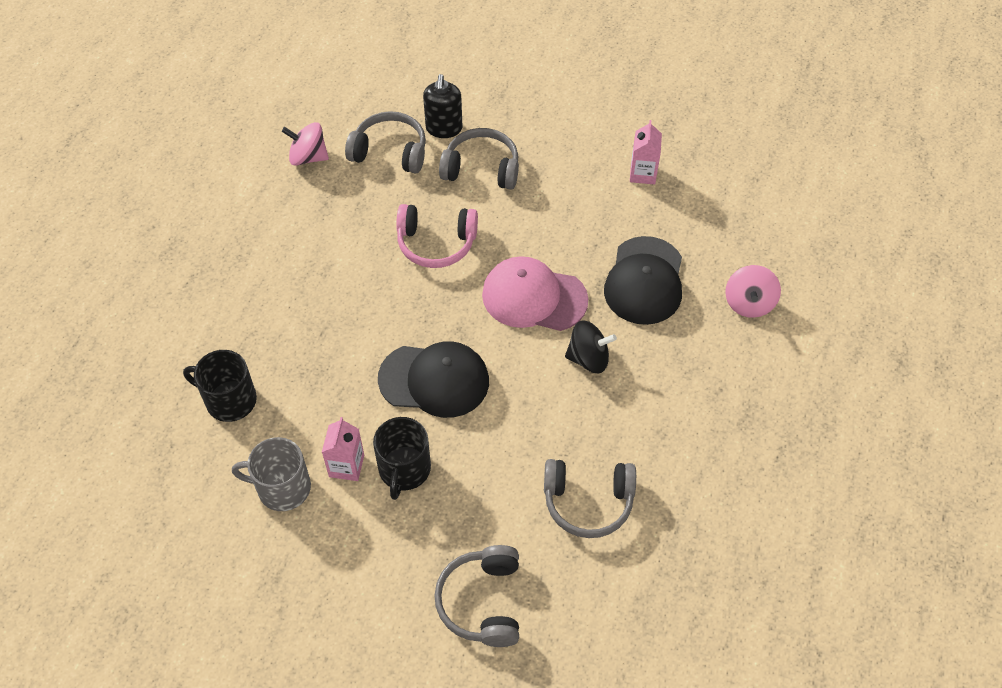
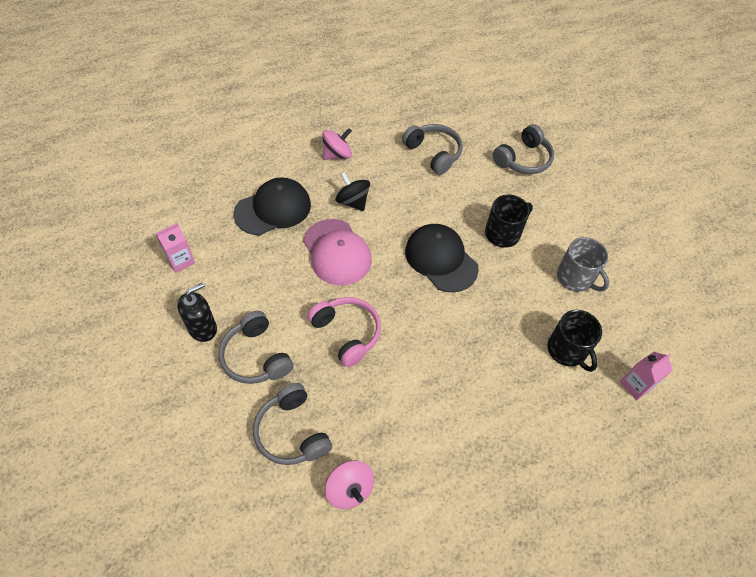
camera: 135 degrees left, 0 degrees up
pink carton [322,417,364,481] -> pink carton moved to [620,352,672,400]
black soap dispenser [423,74,463,138] -> black soap dispenser moved to [177,282,217,342]
pink spinning top [725,265,781,318] -> pink spinning top moved to [322,128,352,160]

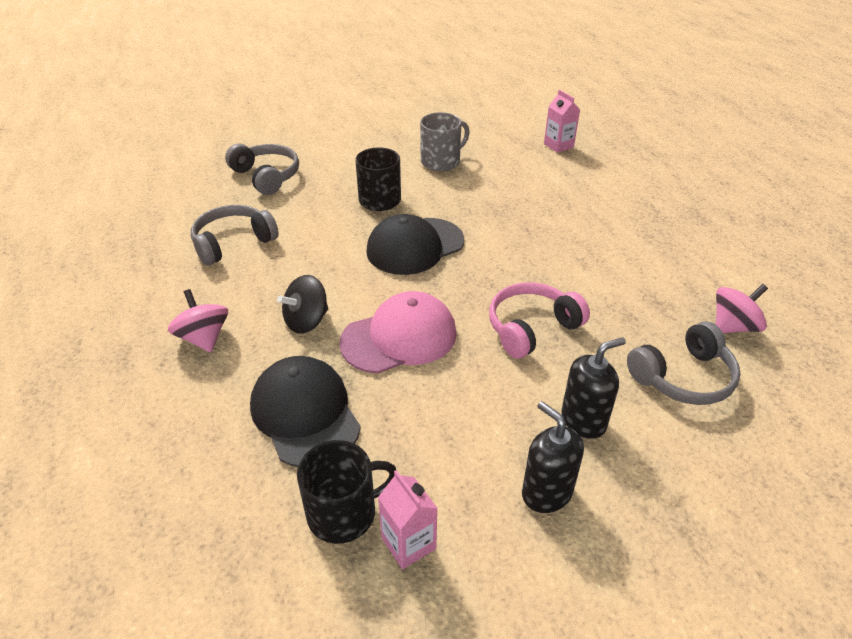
camera: 85 degrees left, 15 degrees down
grey headphones [219,311,294,384] -> black soap dispenser [562,337,626,439]
black mug [547,310,602,372] -> black mug moved to [297,440,396,544]

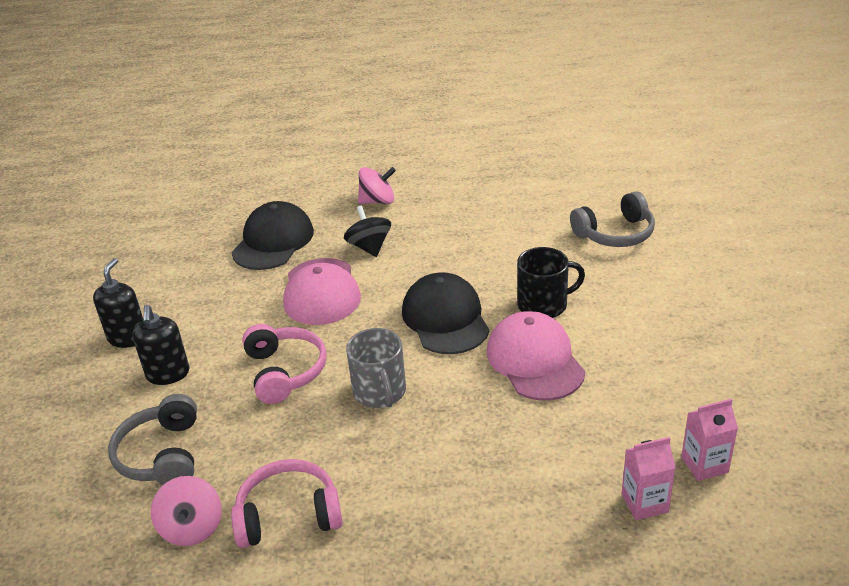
camera: 110 degrees right, 5 degrees down
grey headphones [191,205,279,266] -> none
black cap [250,356,361,467] -> black cap turned 60 degrees counterclockwise [231,201,314,270]
black mug [297,440,396,544] -> none
pink carton [378,470,438,569] -> pink carton moved to [681,399,738,481]
grey mug [420,112,470,171] -> grey mug moved to [346,328,406,408]
black soap dispenser [522,401,584,513] -> black soap dispenser turned 60 degrees counterclockwise [93,258,143,348]
none -> pink headphones [231,459,343,548]
none -> pink cap [487,311,585,401]

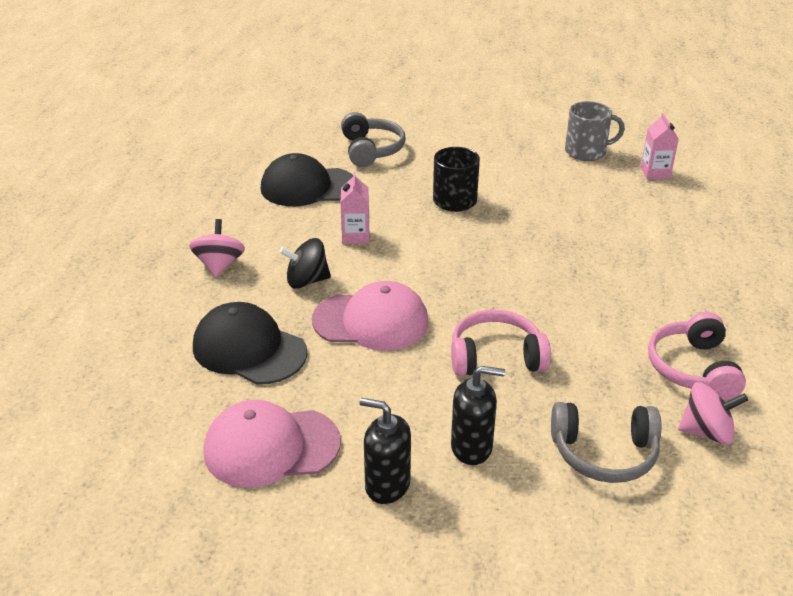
camera: 80 degrees left, 0 degrees up
grey mug [346,328,406,408] -> grey mug moved to [565,101,625,161]
black cap [402,273,490,354] -> black cap moved to [261,153,353,206]
pink cap [487,311,585,401] -> pink cap moved to [203,400,341,487]
pink carton [621,437,676,520] -> pink carton moved to [340,172,369,244]

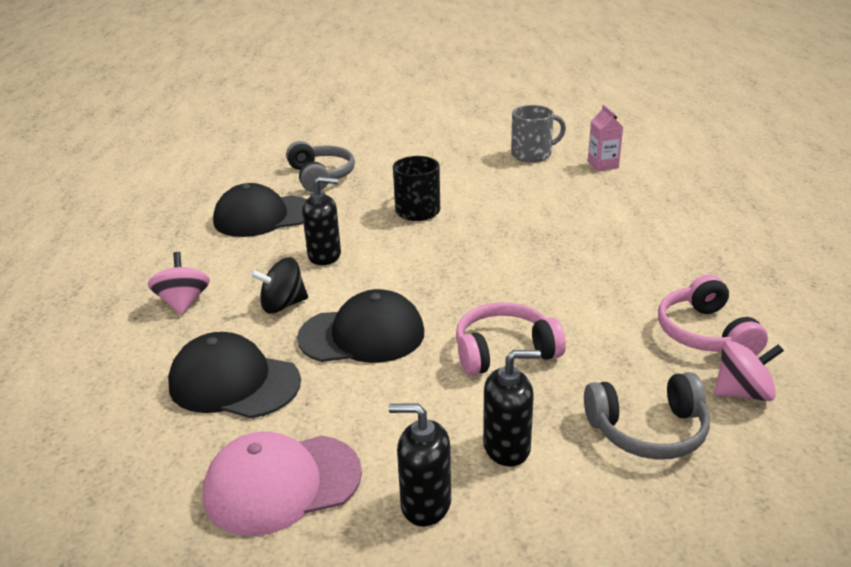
camera: 10 degrees left, 5 degrees down
pink cap [312,281,429,350] -> black cap [297,289,424,363]
pink carton [340,172,369,244] -> black soap dispenser [302,177,341,265]

